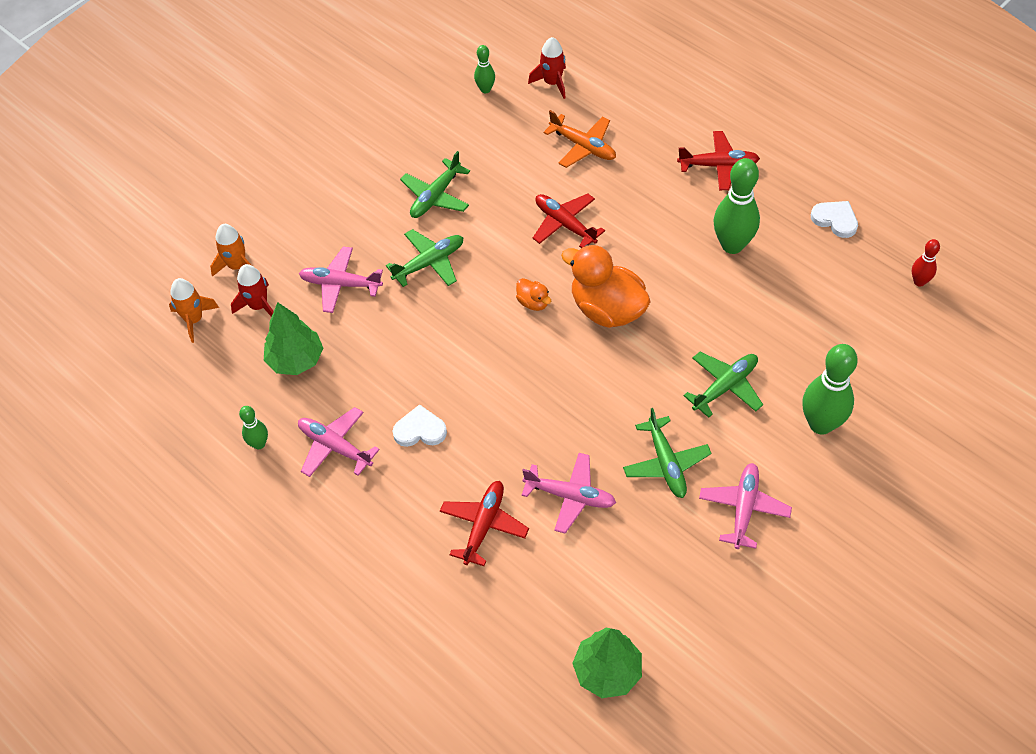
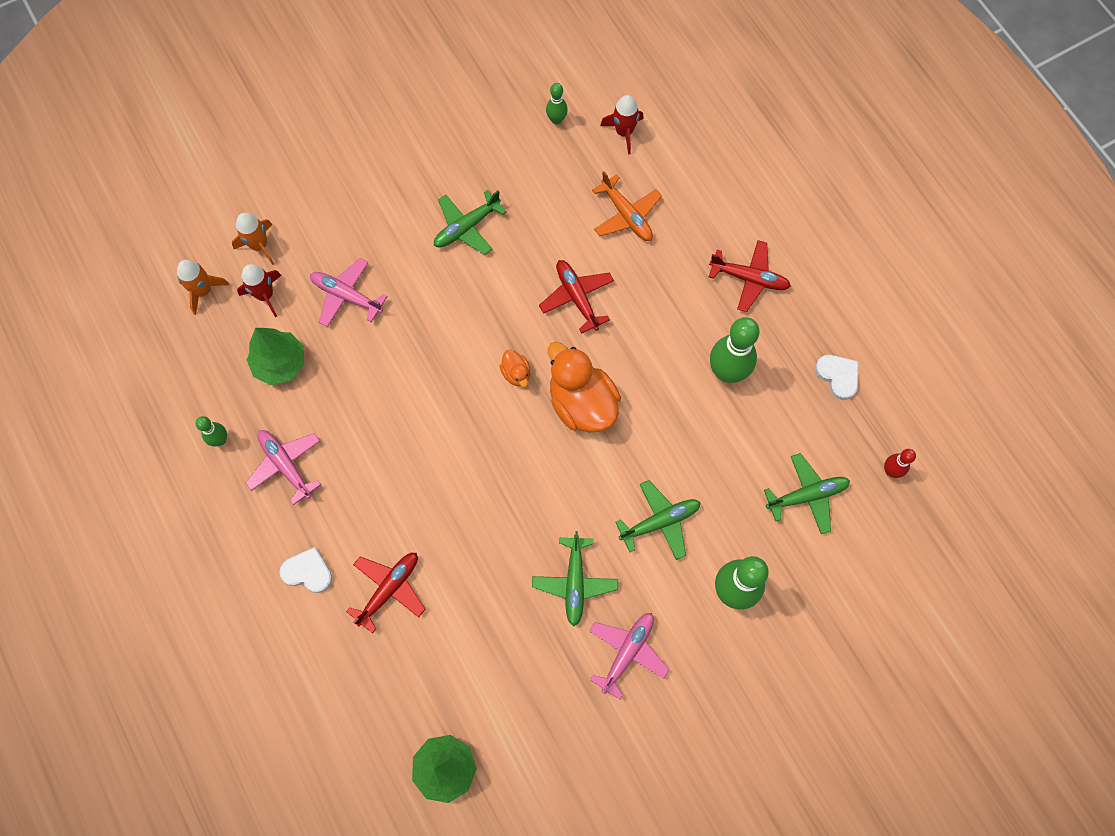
camera: 15 degrees right, 15 degrees up
green plane [386,229,463,287] -> green plane moved to [764,453,850,534]
white heart [393,404,447,447] -> white heart moved to [279,547,332,593]
pink plane [522,453,616,534] -> none

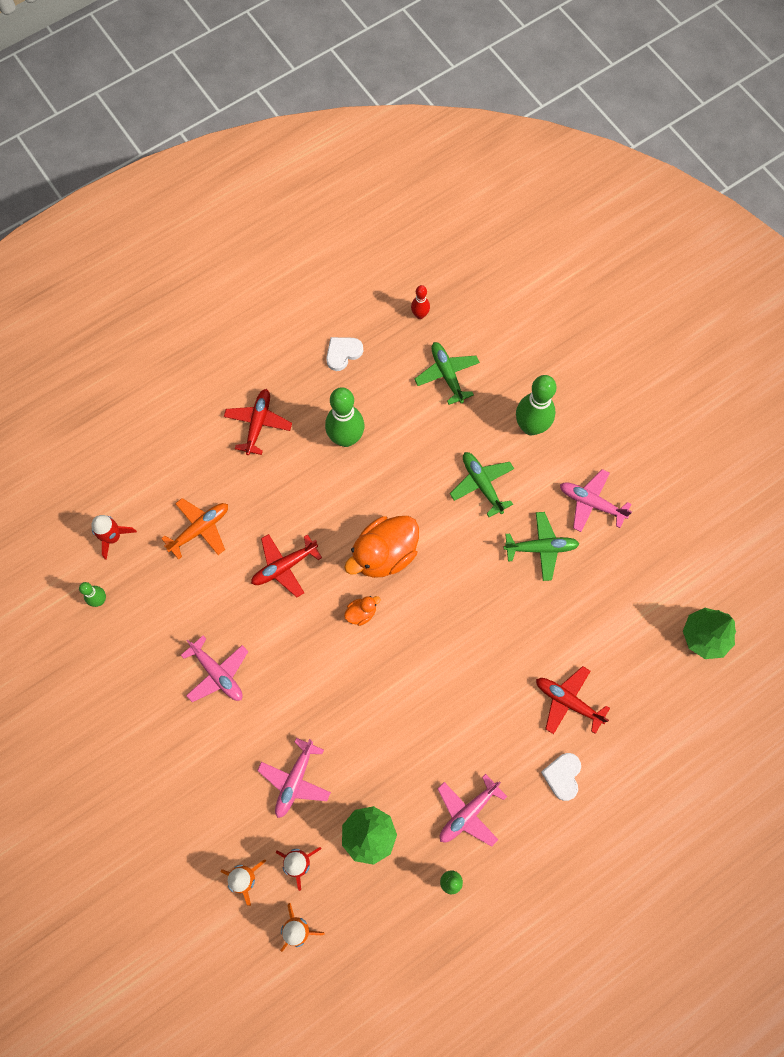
camera: 95 degrees left, 0 degrees up
green plane [434,190,507,255] -> pink plane [181,636,248,702]

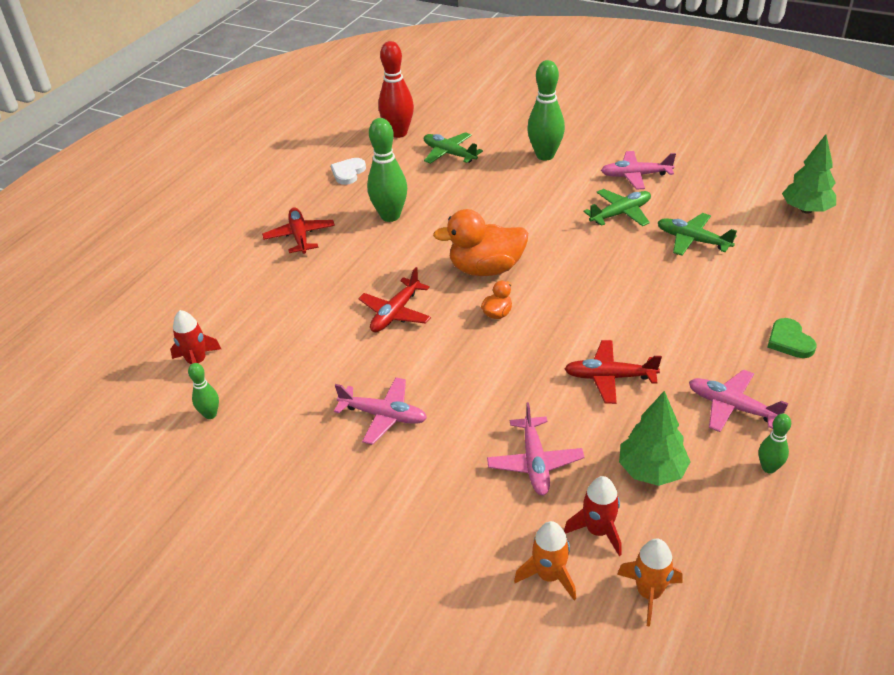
camera: 25 degrees left, 30 degrees down
orange plane [161,498,228,560] -> none
orange duck [344,516,419,578] -> orange duck turned 60 degrees clockwise [433,209,528,276]
red bowling pin [411,285,430,319] -> red bowling pin [378,41,414,138], size x1.95
pink plane [437,774,507,847] -> pink plane turned 105 degrees clockwise [689,369,789,432]
green plane [450,452,514,517] -> green plane moved to [658,213,737,256]
red plane [536,666,610,734] -> red plane moved to [564,340,662,404]
white heart [541,753,581,801] -> green heart [767,318,817,358]

